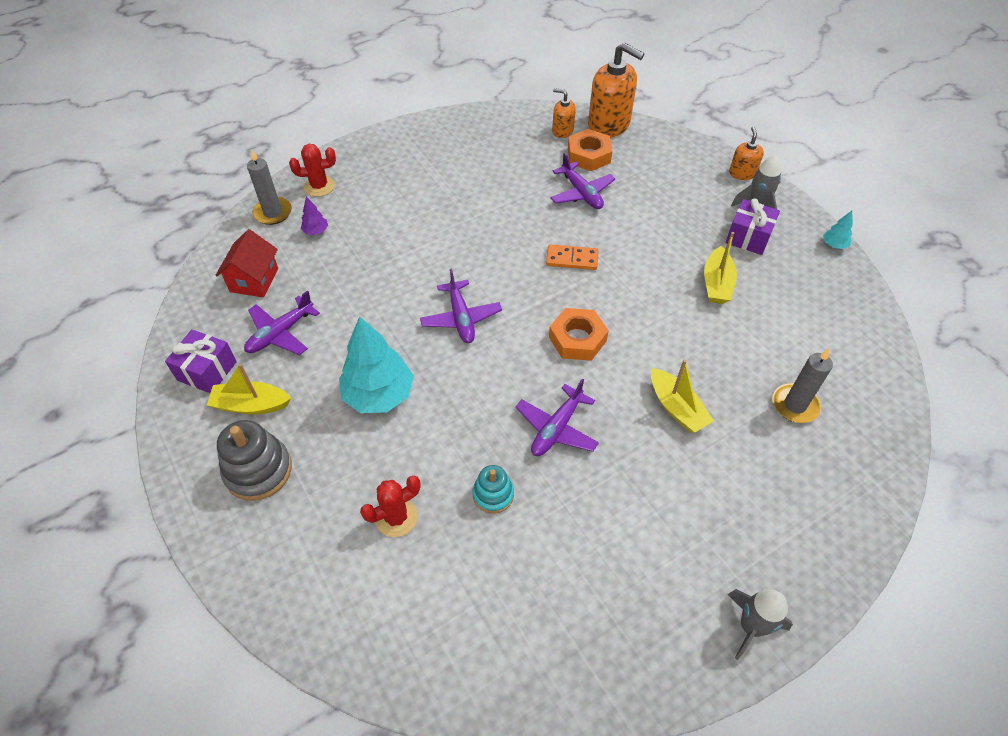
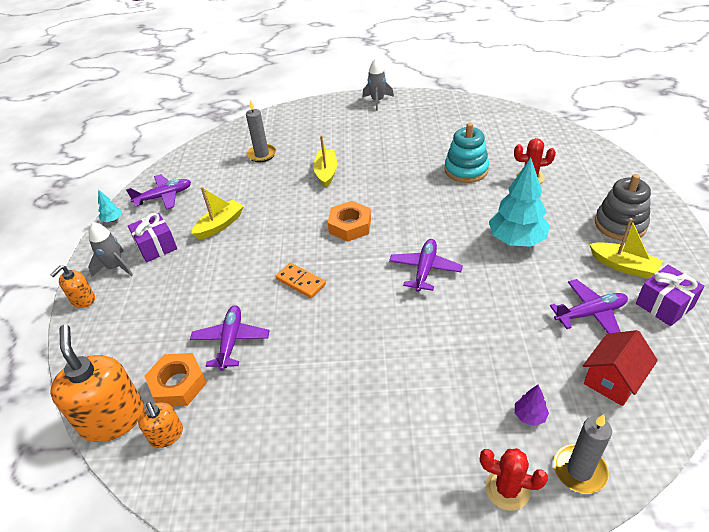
camera: 145 degrees left, 10 degrees down
turquoise stacking toy [472,465,514,514] -> turquoise stacking toy [445,123,489,183], size x1.65
purple plane [515,379,599,456] -> purple plane moved to [126,174,191,210]

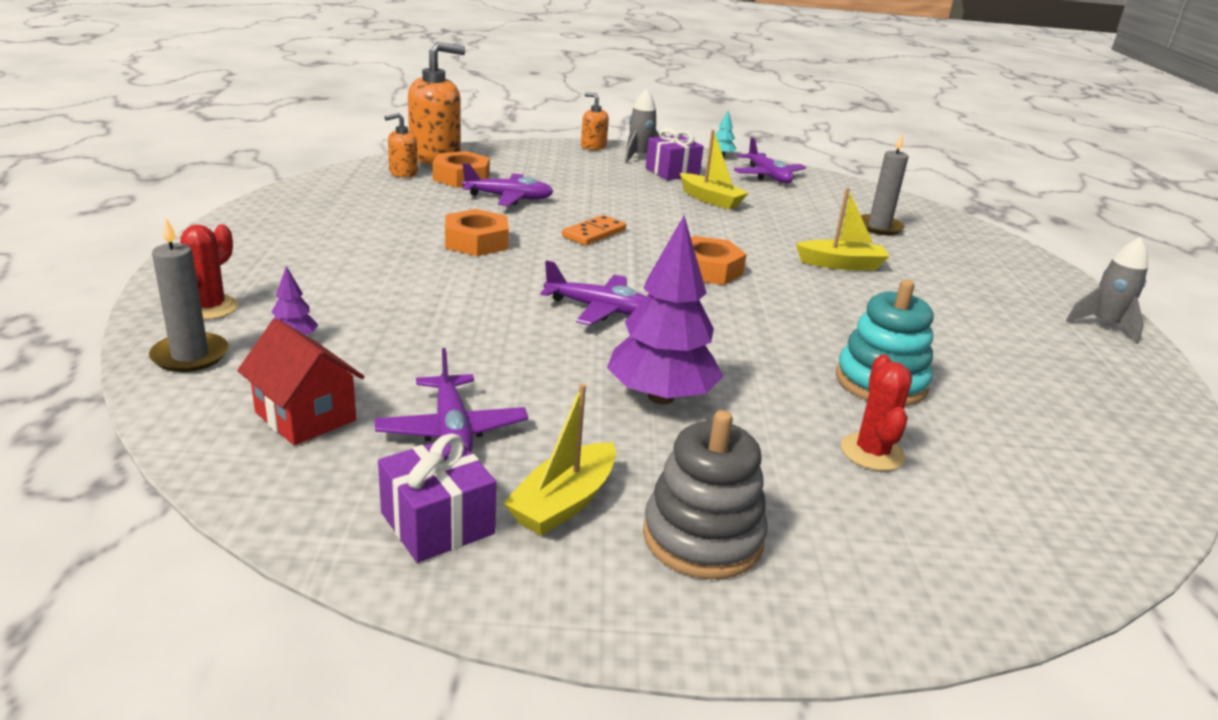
camera: 85 degrees right, 15 degrees down
turquoise tree [489,158,550,247] -> purple tree [607,216,723,404]
none -> orange nut [445,209,509,256]

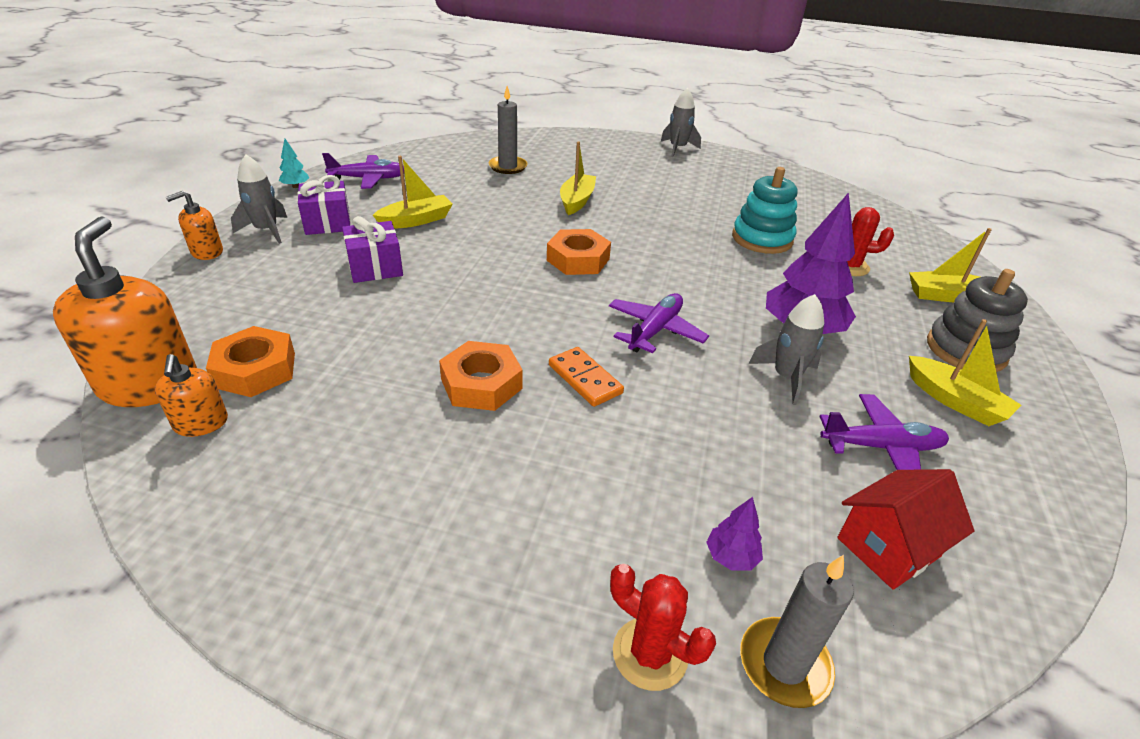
camera: 75 degrees left, 10 degrees up
purple gift [378,433,496,563] -> purple gift moved to [342,216,403,283]
purple plane [462,163,553,206] -> none
orange domino [562,215,626,245] -> orange domino moved to [549,347,624,407]
none -> grey rocket [749,294,824,405]
none -> yellow boat [909,228,992,302]

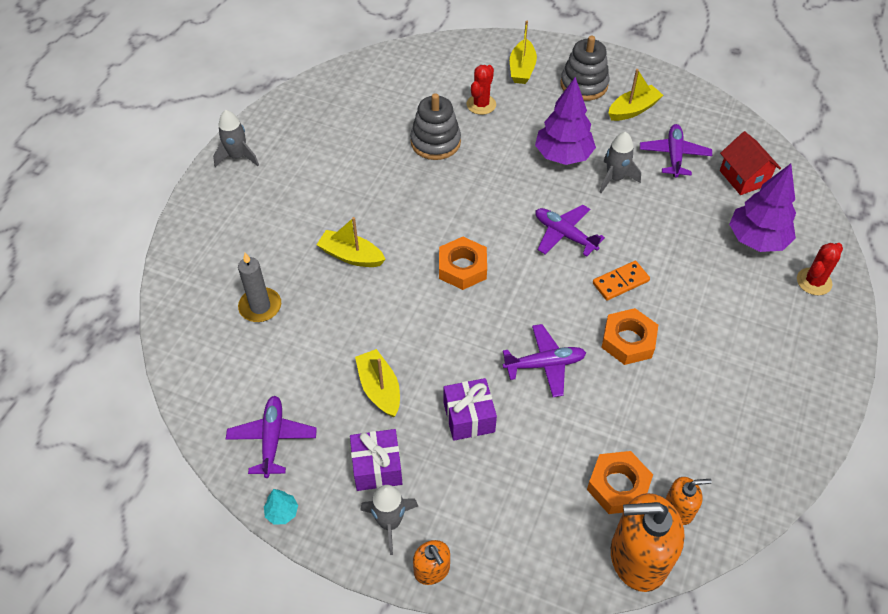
camera: 80 degrees left, 15 degrees up
purple tree [706,497,763,571] -> purple tree [729,164,796,252], size x2.29
turquoise stacking toy [732,167,798,254] -> grey stacking toy [410,93,461,160]
grey candle [740,555,854,708] -> none
none -> purple plane [503,324,586,397]

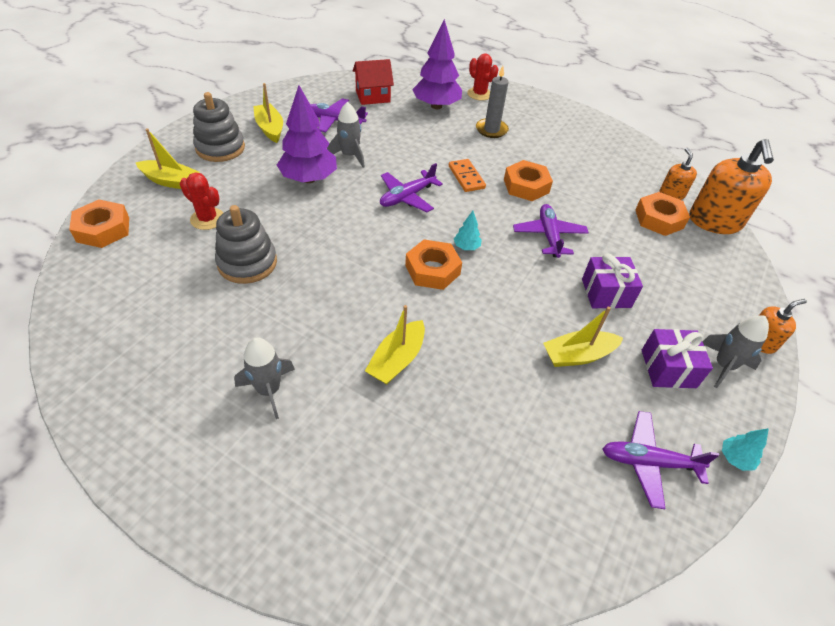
camera: 85 degrees left, 5 degrees down
grey rocket [213,110,259,167] -> grey rocket moved to [234,337,295,419]
grey candle [238,253,281,322] -> grey candle moved to [476,66,509,138]
none -> orange nut [69,200,129,248]
none -> turquoise tree [454,211,482,250]

